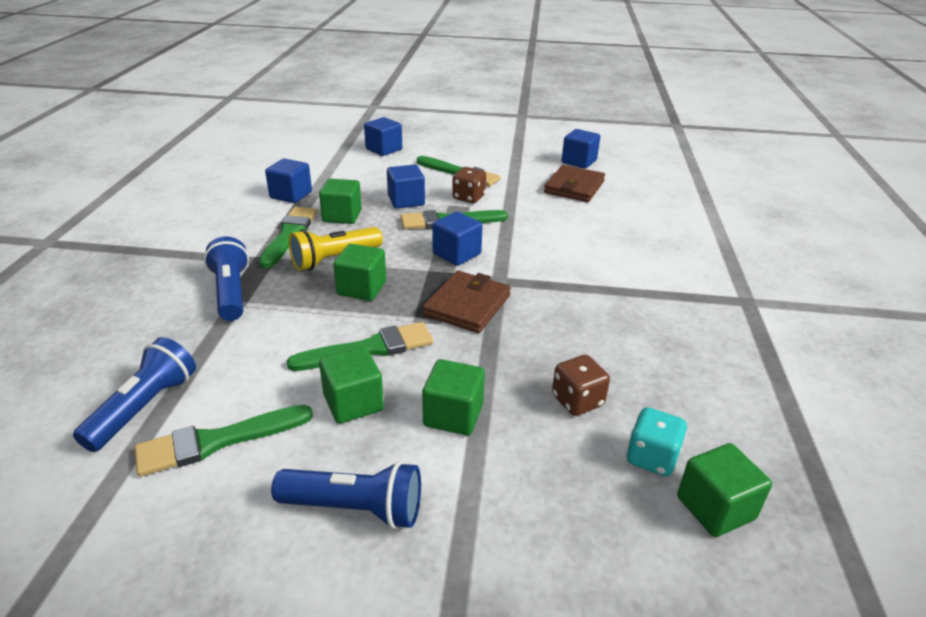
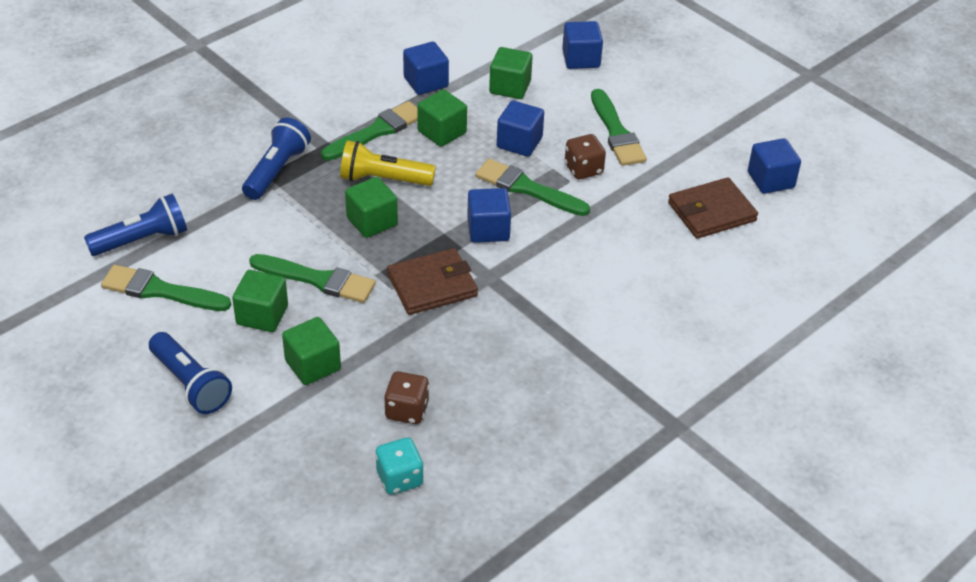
camera: 40 degrees right, 10 degrees up
green cube [677,443,772,537] -> green cube moved to [489,47,533,99]

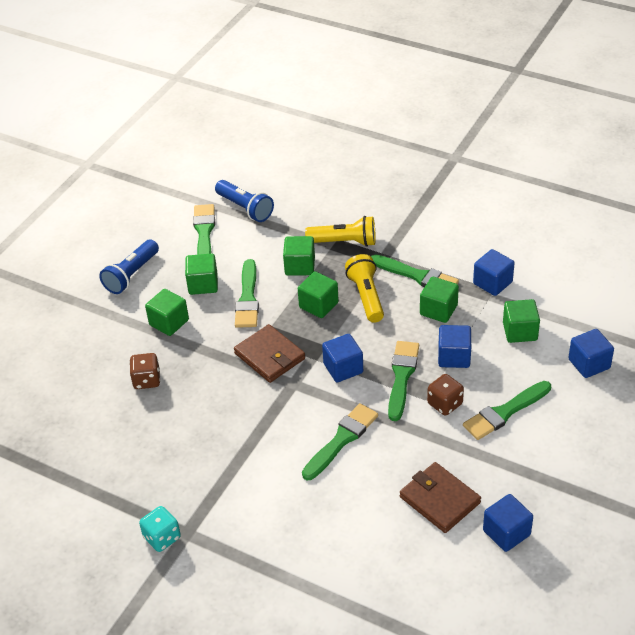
camera: 75 degrees right, 0 degrees up
blue flashlight [242,117,311,200] -> yellow flashlight [305,216,376,247]
turquoise dice [375,437,424,495] -> turquoise dice moved to [139,506,181,552]
none -> green cube [283,236,315,275]
none -> green brush [302,403,378,480]

